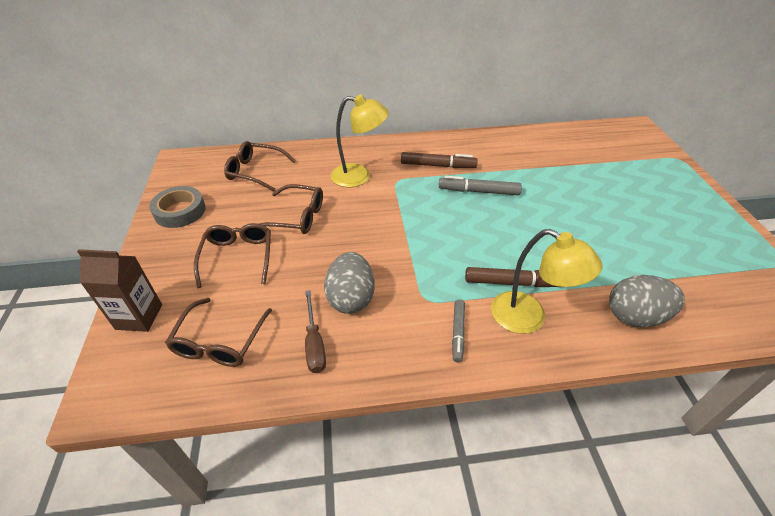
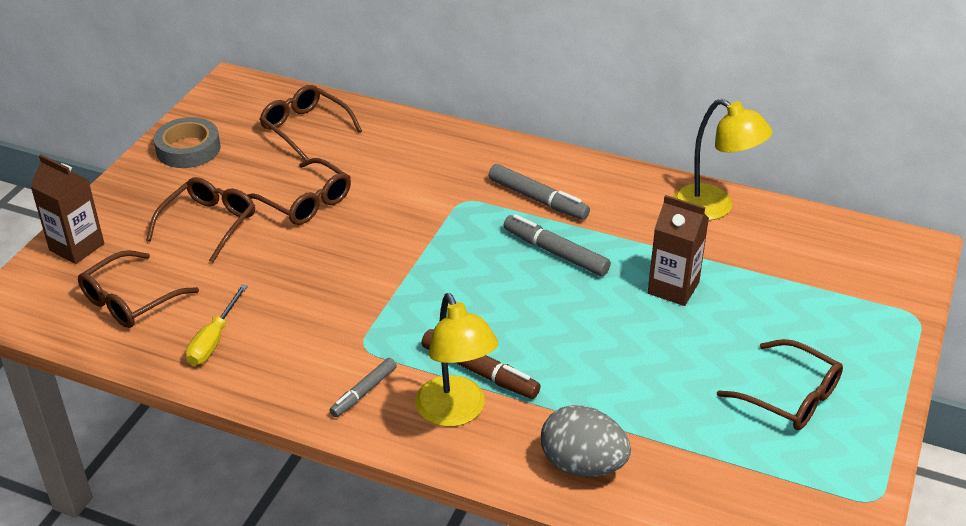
camera: 30 degrees right, 5 degrees down
brown screwdriver [305,290,326,373] -> yellow screwdriver [186,284,248,365]
grey egg [324,252,375,314] -> none
yellow lamp [330,94,389,187] -> yellow lamp moved to [674,99,773,220]
brown marker [401,152,478,168] -> grey marker [488,164,590,220]
none -> brown carton [648,195,709,306]
none -> brown glasses [717,339,843,430]

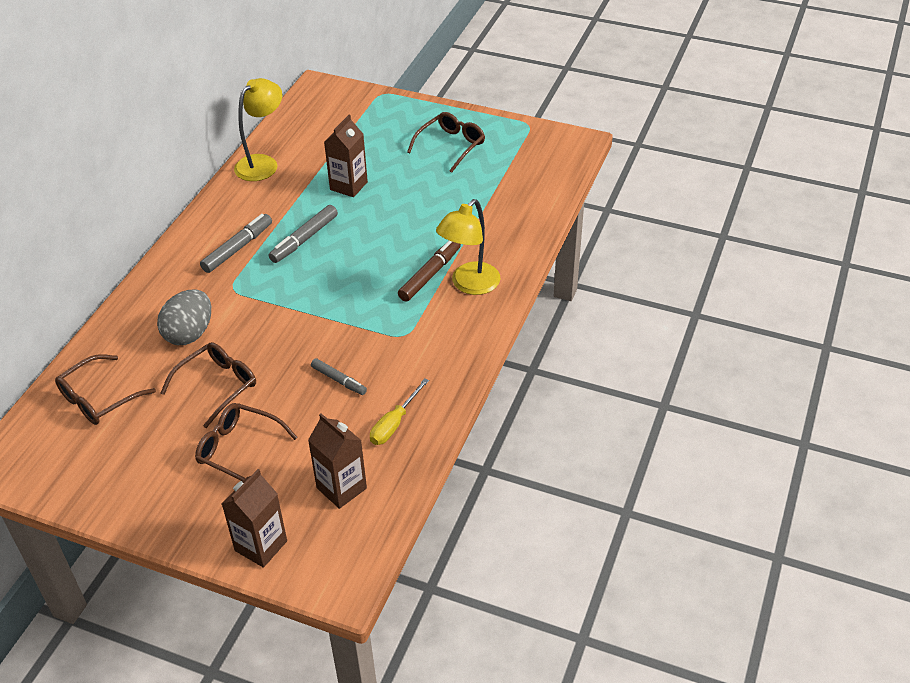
camera: 90 degrees left, 5 degrees up
brown glasses [78,250,199,328] -> brown carton [308,413,367,509]
grey tape [153,117,220,168] -> none
yellow screwdriver [186,284,248,365] -> yellow screwdriver turned 105 degrees clockwise [370,378,429,445]
grey marker [329,358,397,417] -> grey marker moved to [311,358,367,395]
yellow lamp [415,293,498,427] -> yellow lamp turned 150 degrees clockwise [436,199,500,295]
grey egg [541,405,631,477] -> grey egg moved to [157,290,211,345]

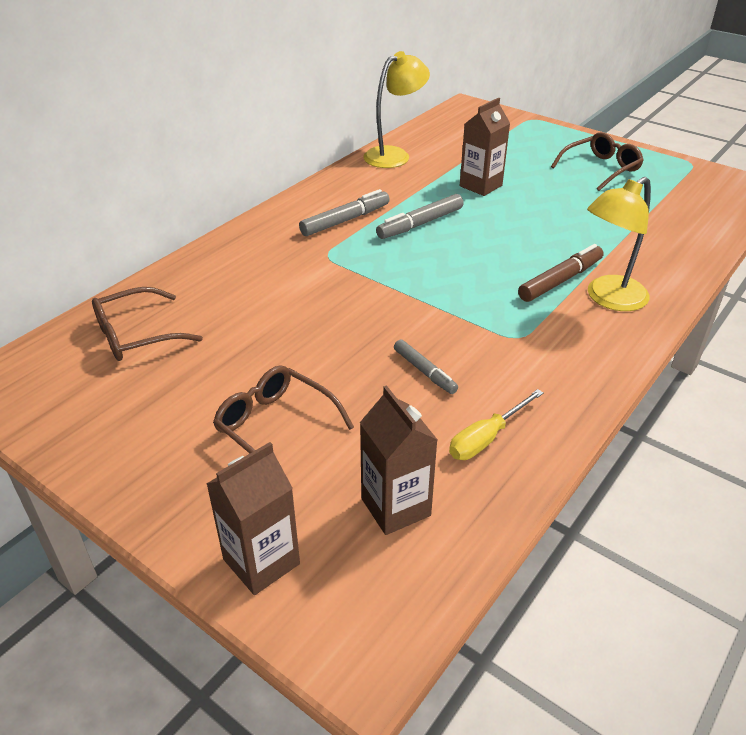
camera: 15 degrees right, 5 degrees down
grey egg [157,290,211,345] -> none
brown glasses [161,342,256,428] -> none

